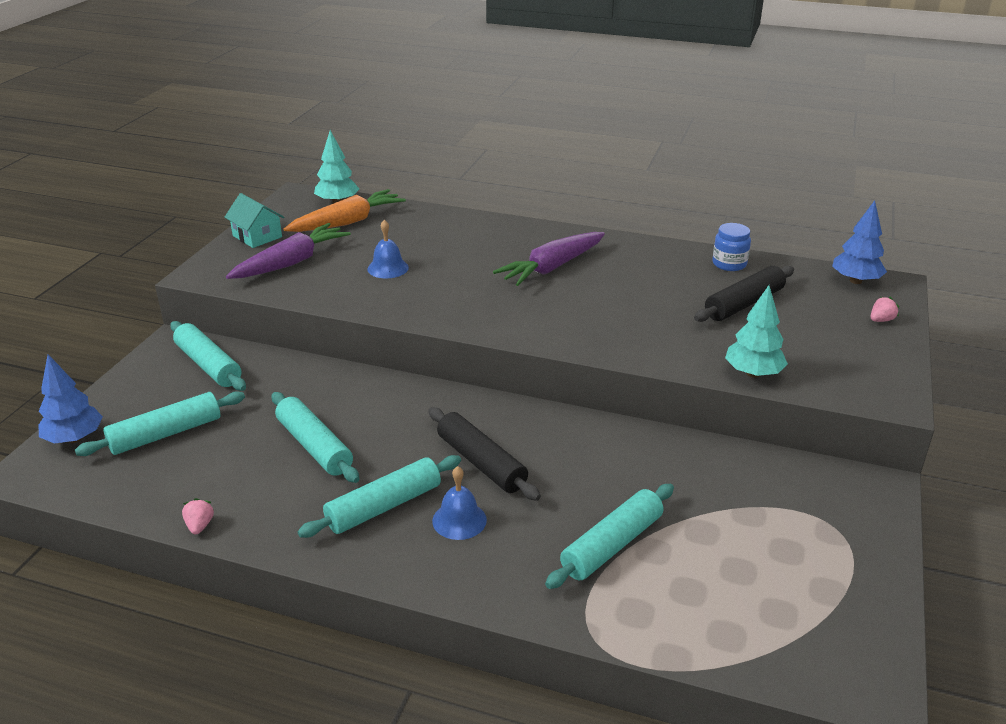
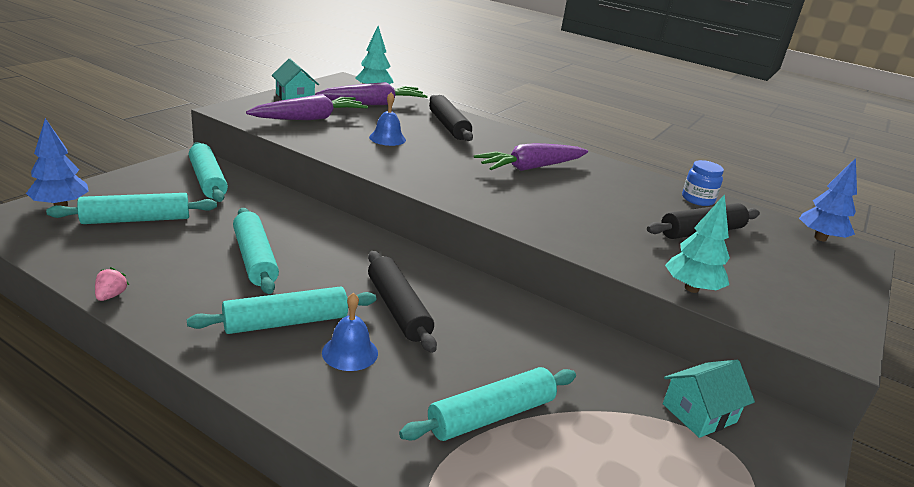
camera: 10 degrees right, 5 degrees down
orange carrot [283,189,406,232] -> purple carrot [315,82,428,105]
pink strawberry [870,297,899,322] -> none
none -> black rolling pin [429,95,473,141]
none -> turquoise house [663,360,755,438]

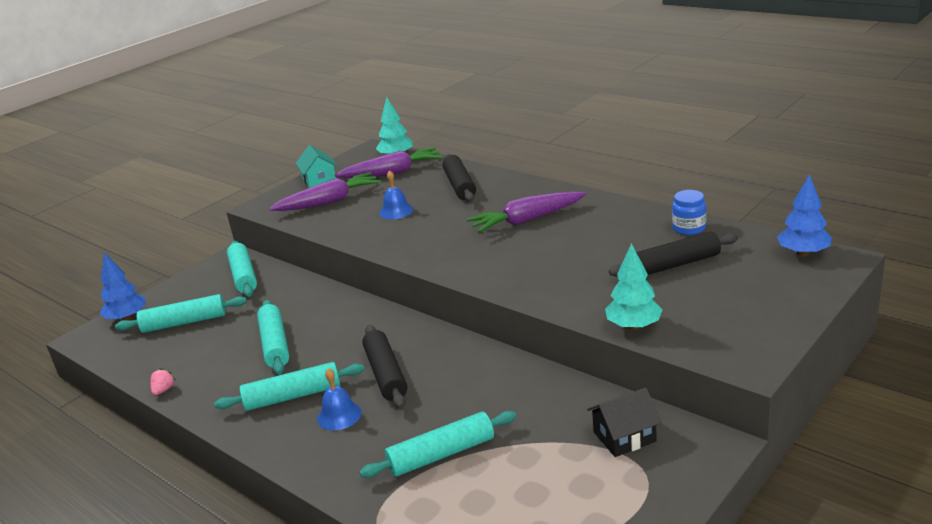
camera: 15 degrees right, 0 degrees up
turquoise house [663,360,755,438] -> black house [587,388,662,457]

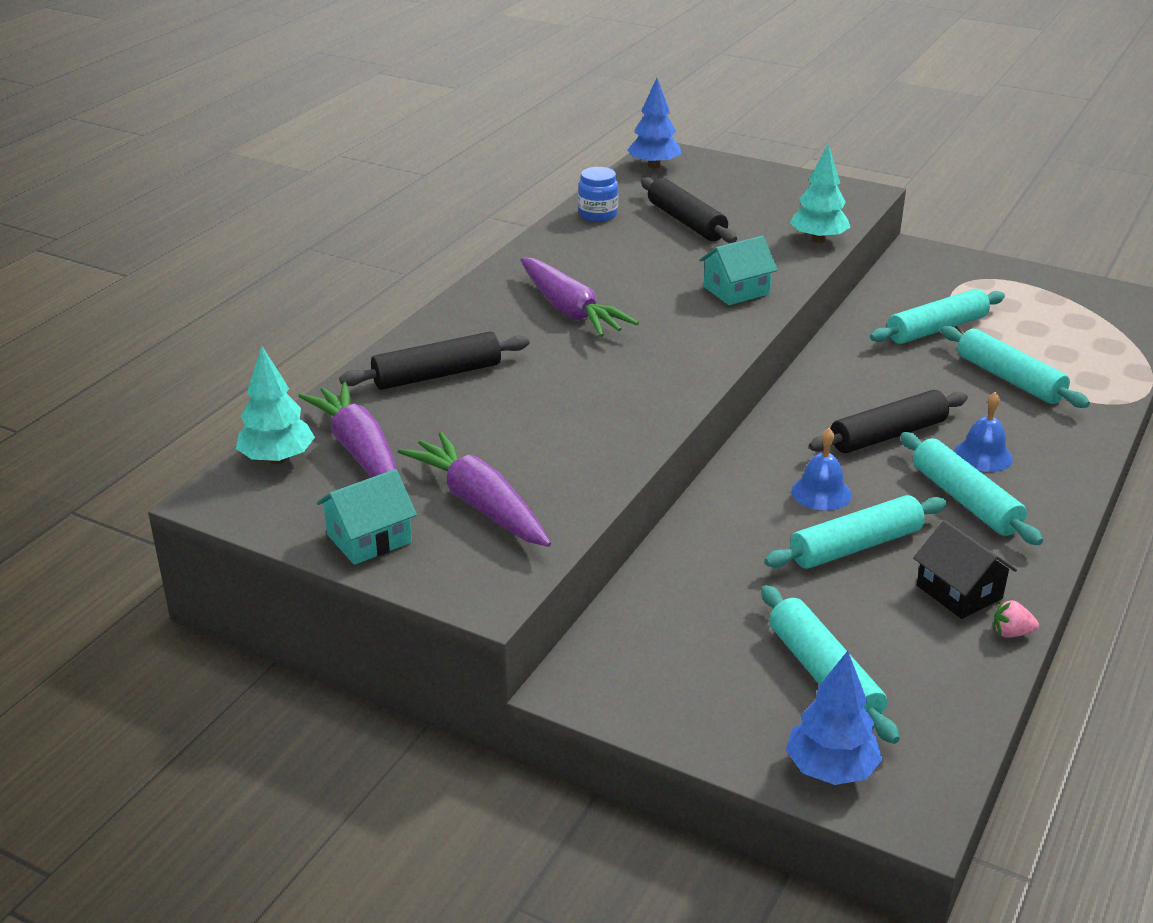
camera: 105 degrees left, 5 degrees up
turquoise rolling pin [227,241,257,297] -> turquoise rolling pin moved to [870,289,1005,344]
blue bell [379,170,414,219] -> blue bell moved to [791,428,852,511]
black house [587,388,662,457] -> black house moved to [913,520,1017,619]
none -> turquoise house [699,236,778,305]

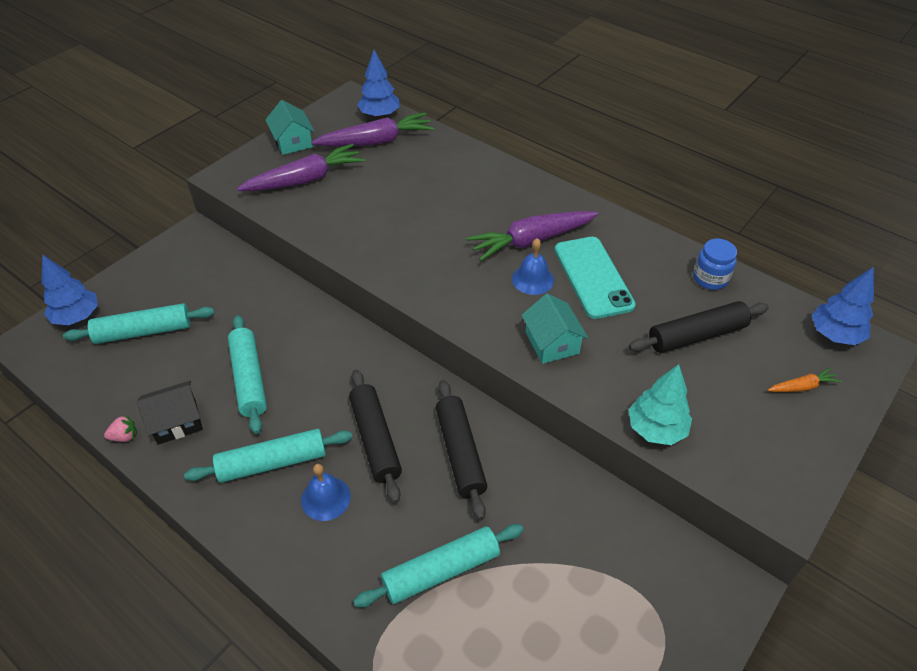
camera: 100 degrees right, 15 degrees up
turquoise tree [236,346,315,464] -> blue tree [357,50,399,118]
black rolling pin [339,332,530,390] -> black rolling pin moved to [436,380,487,520]
blue bell [791,428,852,511] -> blue bell moved to [512,238,554,295]
turquoise rolling pin [870,289,1005,344] -> none
pink strawberry [993,599,1039,638] -> pink strawberry turned 60 degrees clockwise [104,415,137,442]
none -> turquoise phone [555,237,636,319]
none -> orange carrot [768,368,842,392]

